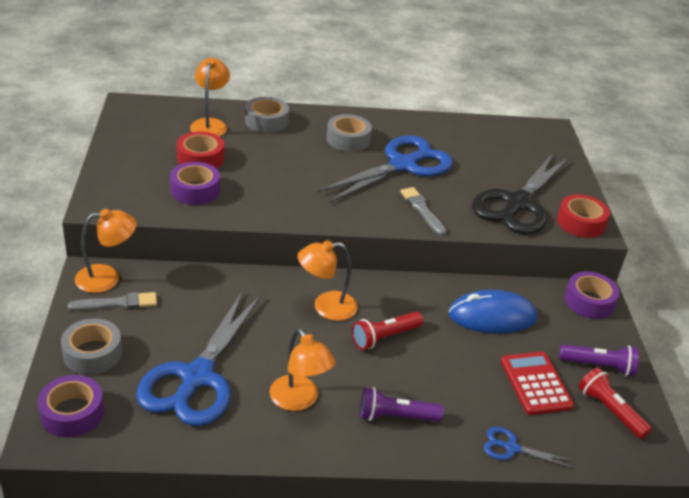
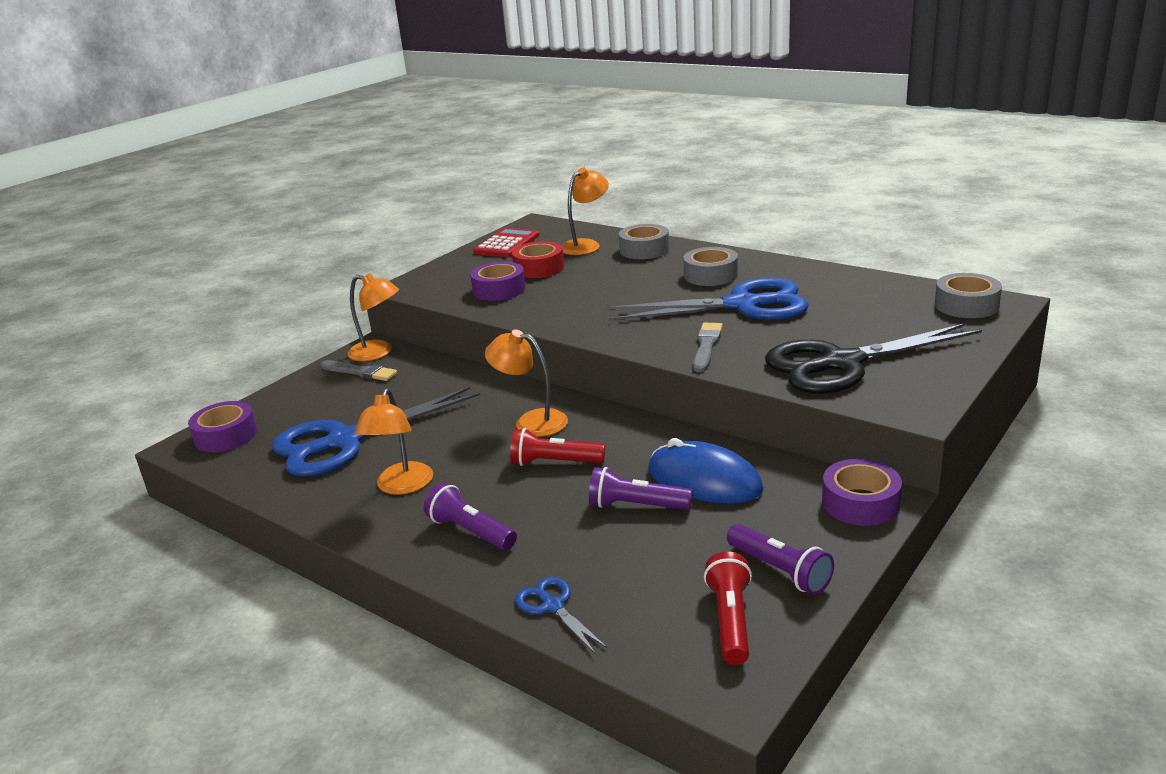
camera: 45 degrees right, 10 degrees down
grey tape [61,318,122,375] -> grey tape moved to [935,273,1002,318]
red calculator [501,352,574,415] -> red calculator moved to [473,228,539,257]
red tape [557,194,610,238] -> none
none -> purple flashlight [589,467,693,510]

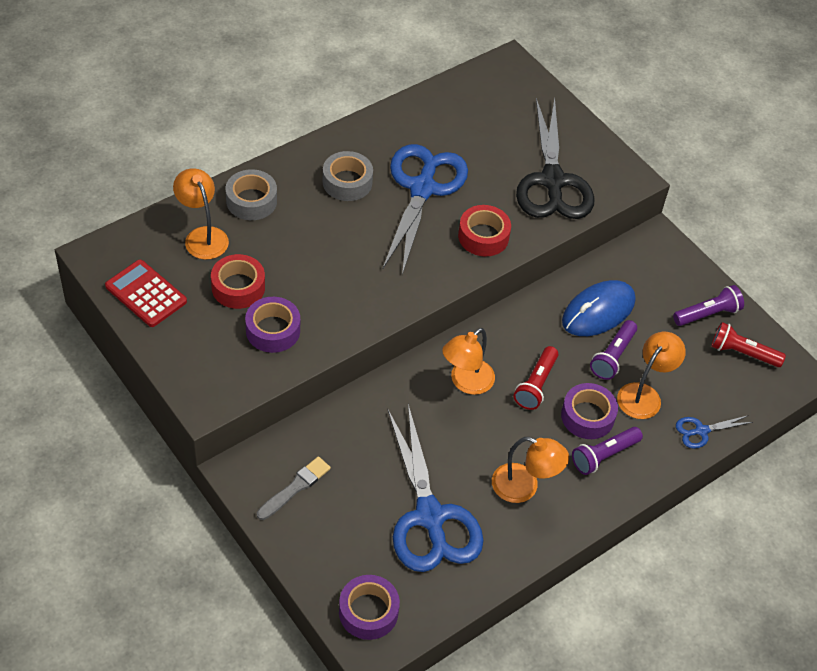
camera: 80 degrees left, 25 degrees up
orange lamp [348,273,399,361] -> orange lamp moved to [617,332,686,419]
grey brush [693,323,723,372] -> red tape [458,205,511,257]
purple tape [822,459,902,526] -> purple tape moved to [561,383,618,439]
grey tape [935,273,1002,318] -> none

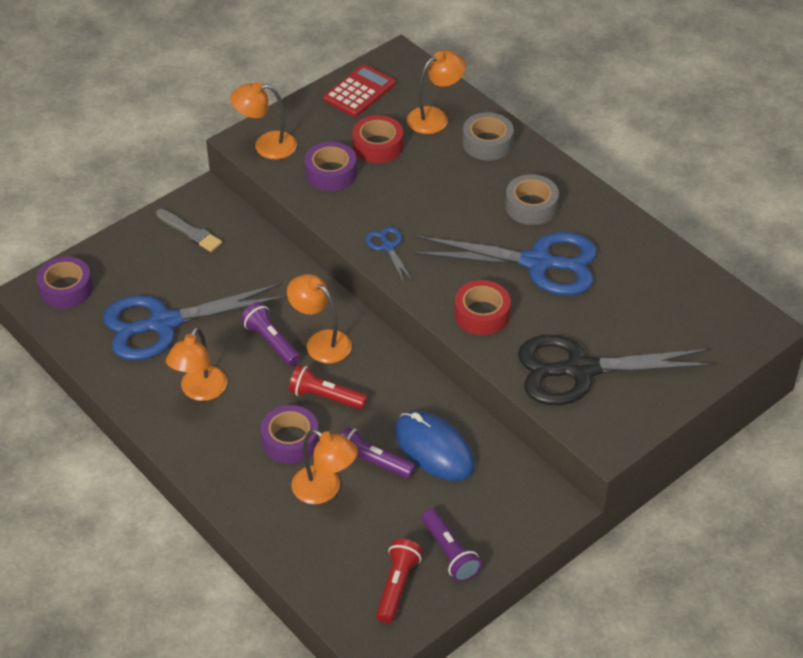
camera: 90 degrees right, 5 degrees down
purple flashlight [572,427,643,475] -> purple flashlight moved to [241,302,301,366]
blue scissors [676,415,753,449] -> blue scissors moved to [366,227,413,282]
none -> orange lamp [230,82,297,160]

